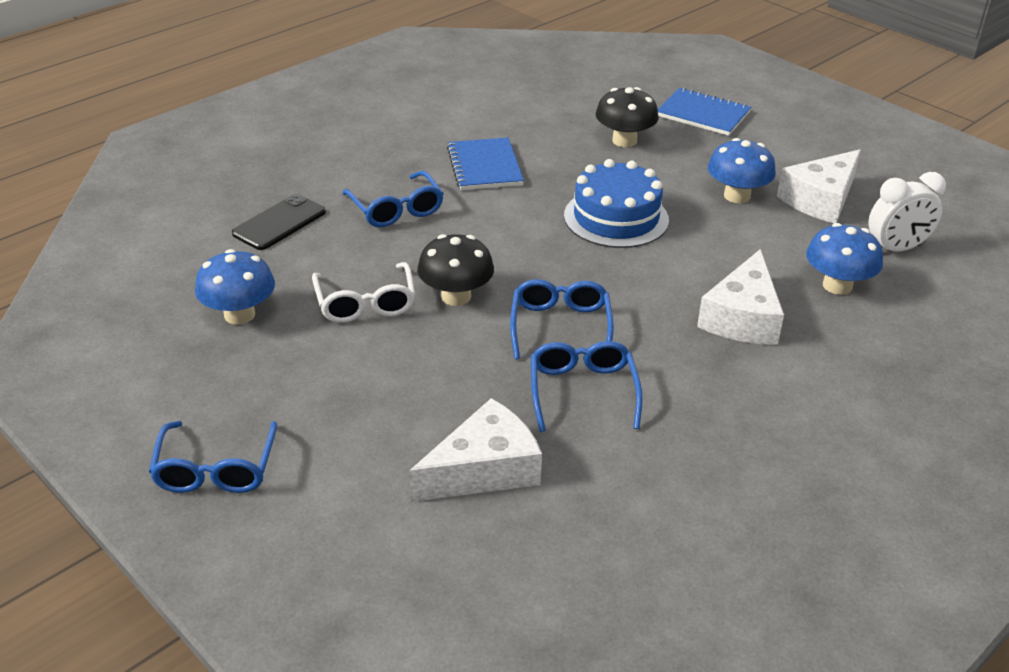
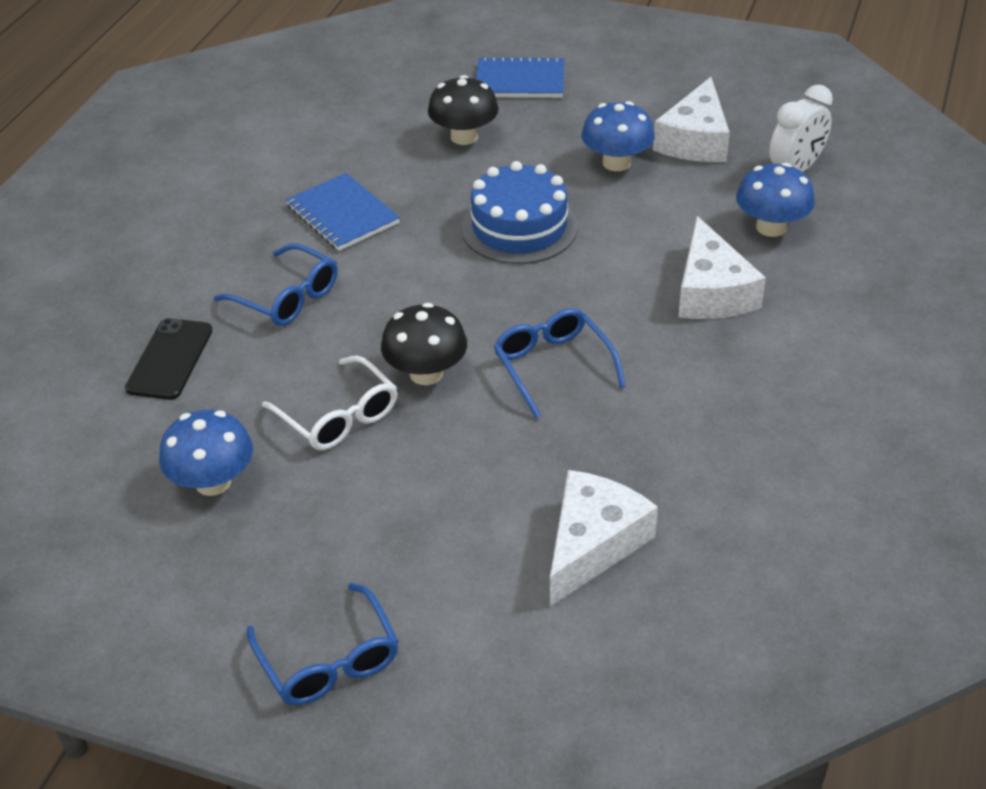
camera: 25 degrees left, 5 degrees up
blue glasses [531,341,643,432] -> none

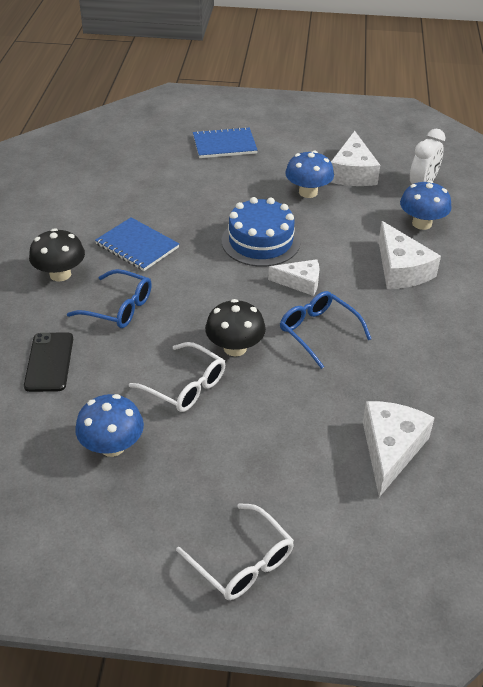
camera: 15 degrees left, 0 degrees up
blue glasses [247,583,399,705] -> white glasses [176,503,294,600]
black mushroom [428,75,499,145] -> black mushroom moved to [29,228,85,282]
none -> white cheese [268,259,320,296]

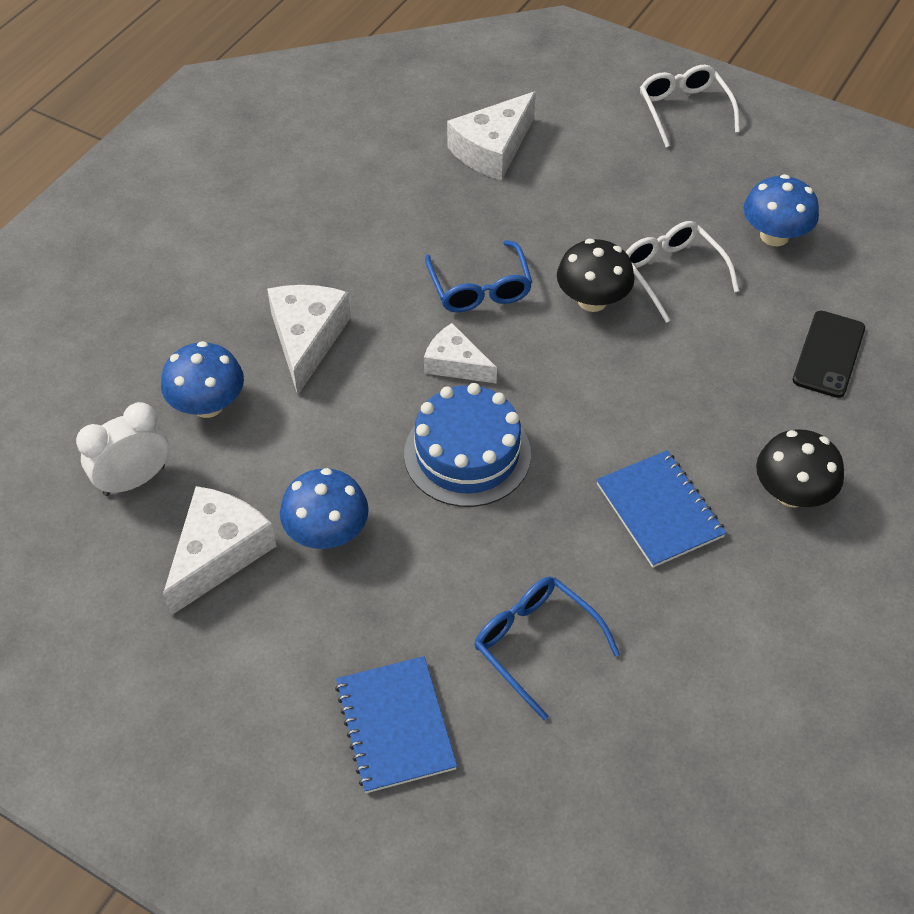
camera: 155 degrees left, 10 degrees up
blue glasses [67,269,152,328] -> blue glasses moved to [474,577,620,720]
blue notebook [193,127,258,158] -> blue notebook turned 60 degrees clockwise [335,656,457,793]

